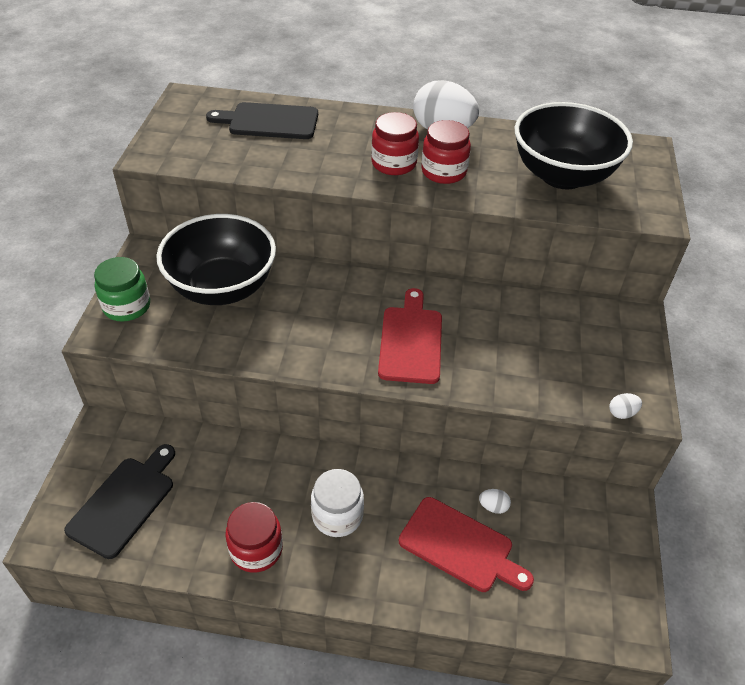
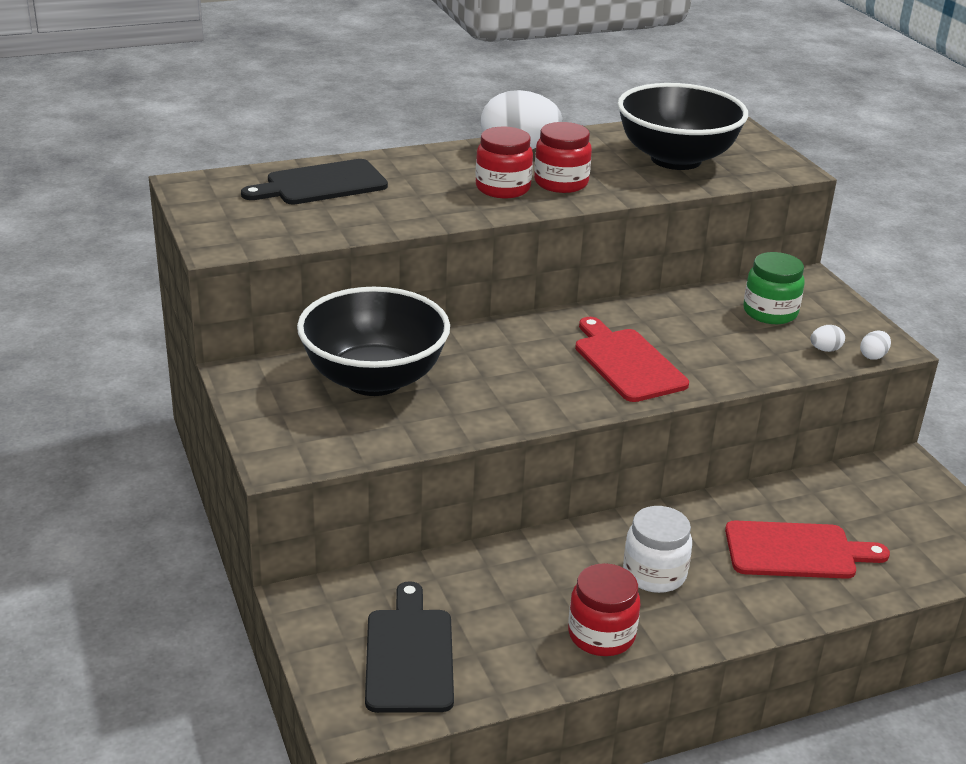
camera: 30 degrees left, 15 degrees down
green jar [94,257,150,322] -> green jar moved to [743,252,805,324]
white egg [479,489,511,514] -> white egg moved to [811,325,845,352]

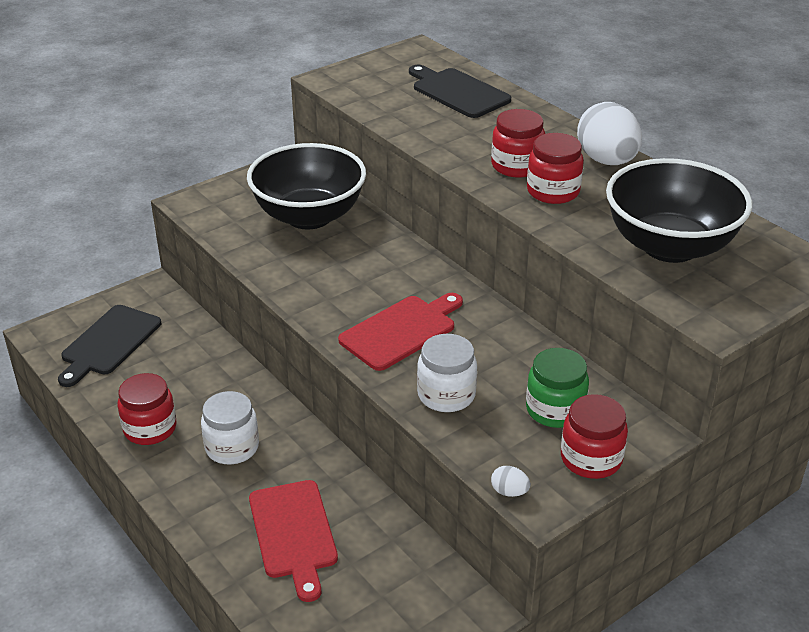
camera: 75 degrees right, 5 degrees up
black cutting board [365,581,454,713] -> black cutting board turned 135 degrees clockwise [58,305,161,387]
white egg [811,325,845,352] -> none
none -> white jar [417,334,477,412]
none -> red jar [561,394,628,479]

